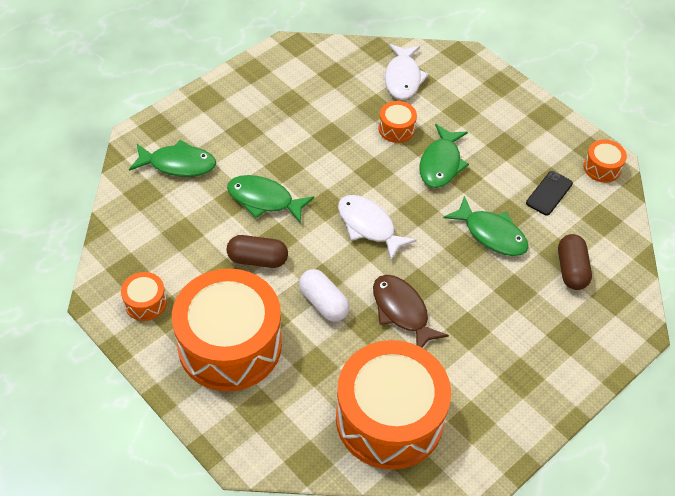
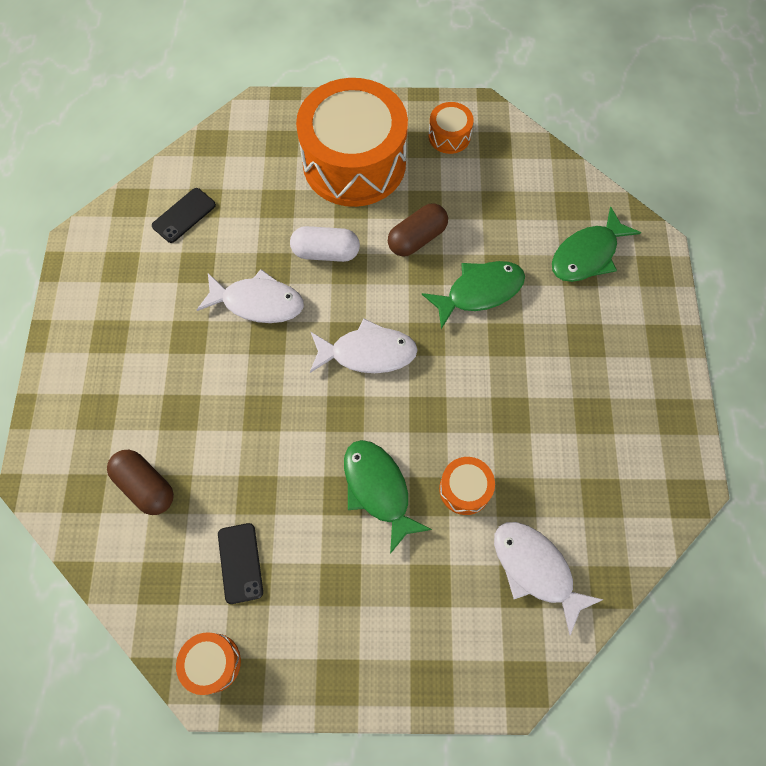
camera: 135 degrees right, 15 degrees up
orange drum [336,340,451,470] -> black phone [152,188,216,243]
brown fish [373,275,449,348] -> white fish [197,269,304,323]
green fish [443,196,529,256] -> none

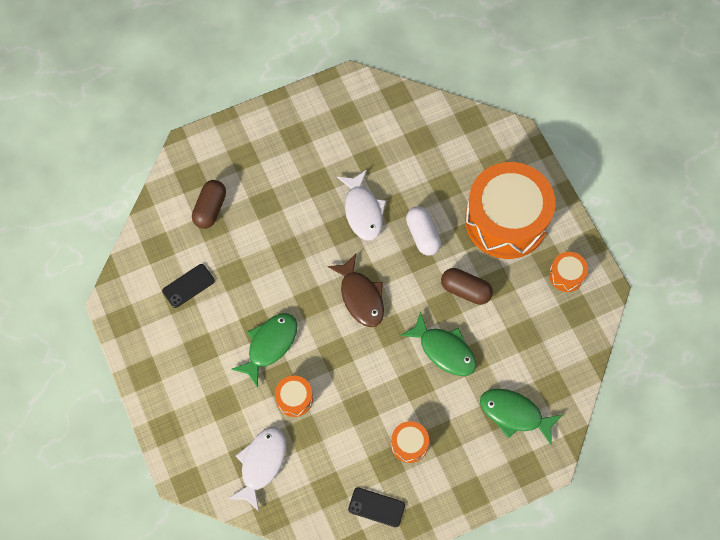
camera: 65 degrees right, 0 degrees up
black phone [152,188,216,243] -> black phone moved to [348,487,405,527]
orange drum [176,632,241,695] -> orange drum moved to [391,421,429,463]
white fish [310,318,418,373] -> brown fish [327,254,384,327]

